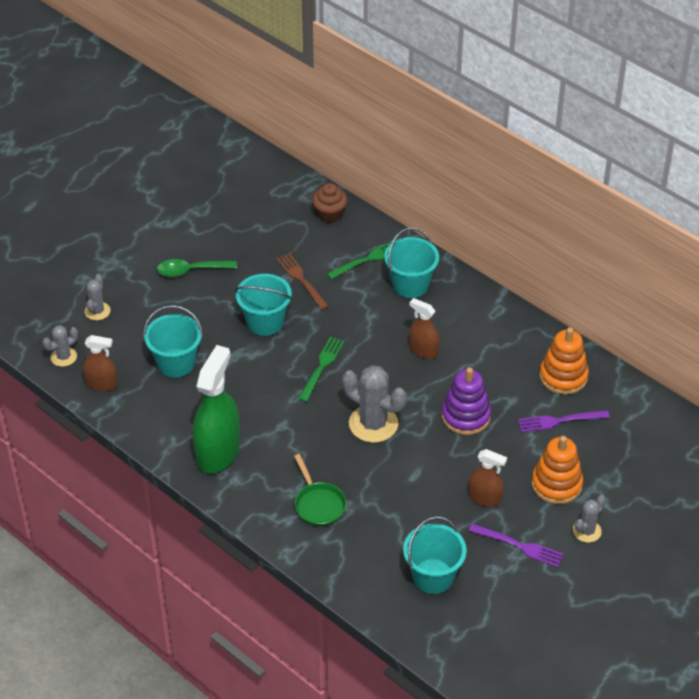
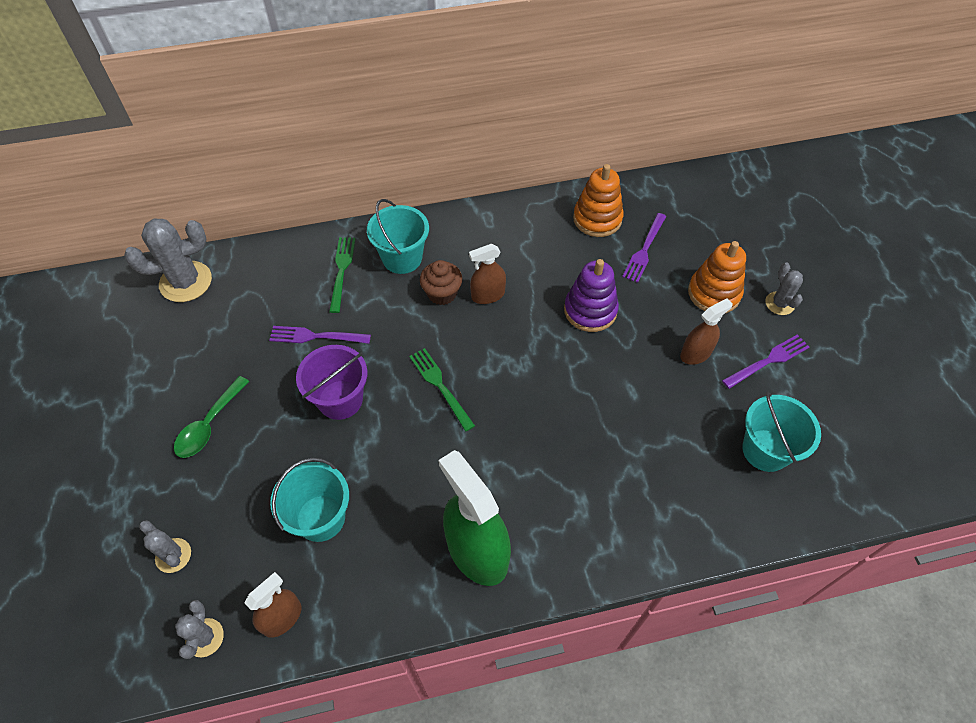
camera: 55 degrees left, 10 degrees up
turquoise bucket [235,274,292,336] -> purple bucket [296,345,367,420]
brown fork [276,253,329,310] -> purple fork [269,326,371,344]
green pan [294,454,346,526] -> none
brown cupcake [312,183,348,223] -> brown cupcake moved to [420,260,462,305]
grey cactus [342,365,407,443] -> grey cactus moved to [124,219,212,302]

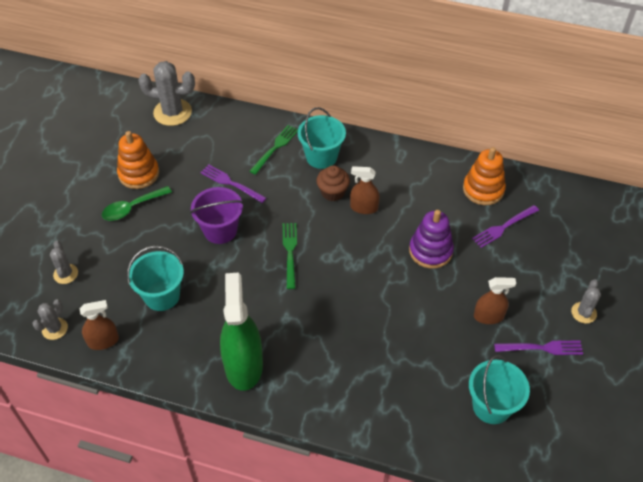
camera: 30 degrees right, 5 degrees down
orange stacking toy [688,241,746,313] -> orange stacking toy moved to [117,131,159,189]

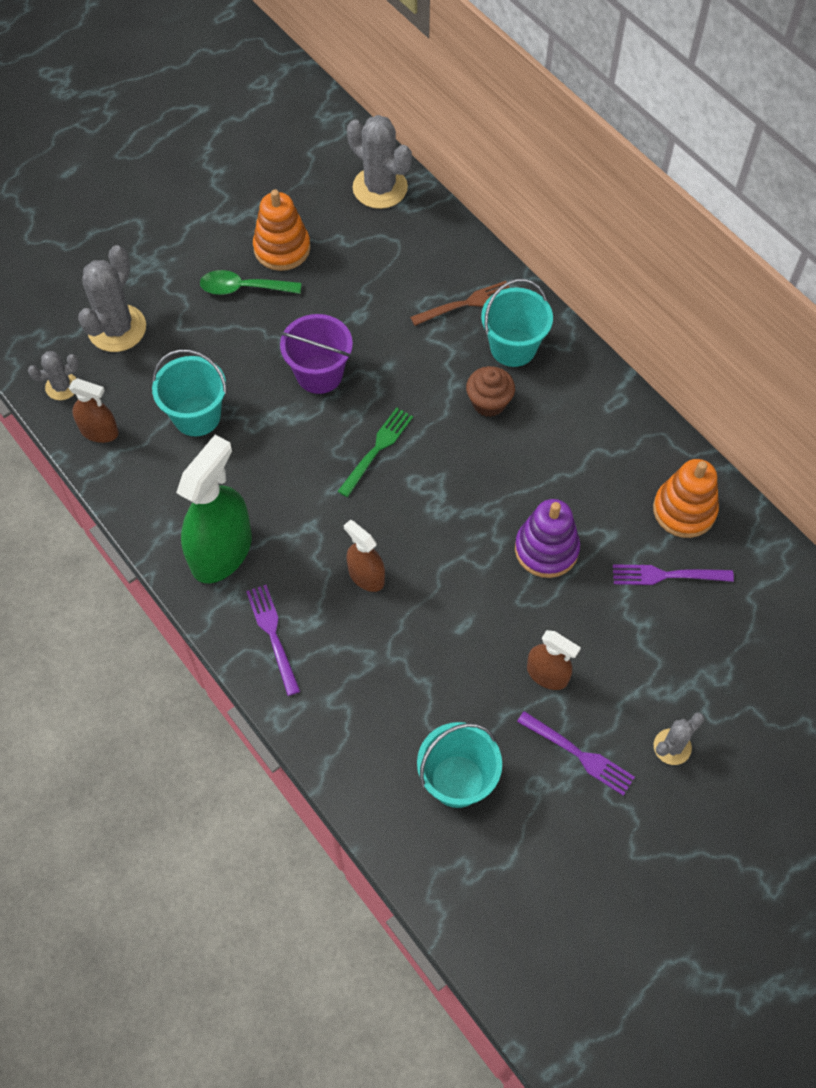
camera: 35 degrees right, 10 degrees up
grey cactus [50,241,78,284] -> grey cactus [78,245,146,352], size x1.81
purple fork [200,164,266,203] -> purple fork moved to [246,585,300,696]
green fork [250,125,298,175] -> brown fork [410,281,509,326]
brown spray bottle [350,166,380,214] -> brown spray bottle moved to [344,520,385,592]

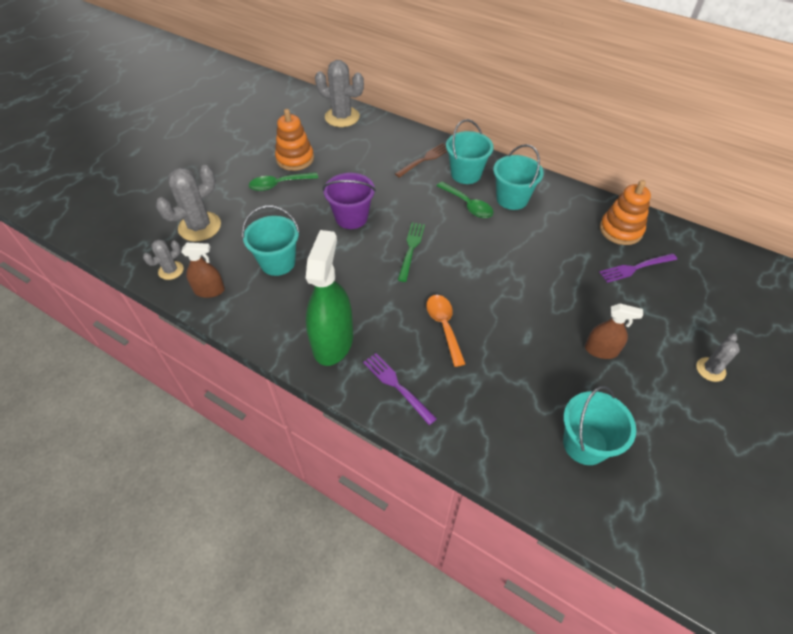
camera: 20 degrees left, 10 degrees down
grey cactus [78,245,146,352] -> grey cactus turned 45 degrees clockwise [156,165,221,241]
brown spray bottle [344,520,385,592] -> orange spoon [426,295,466,367]
brown cupcake [466,366,515,417] -> green spoon [437,181,493,218]
purple stacking toy [515,499,580,578] -> none
purple fork [517,711,635,796] -> none
none -> turquoise bucket [493,144,544,210]

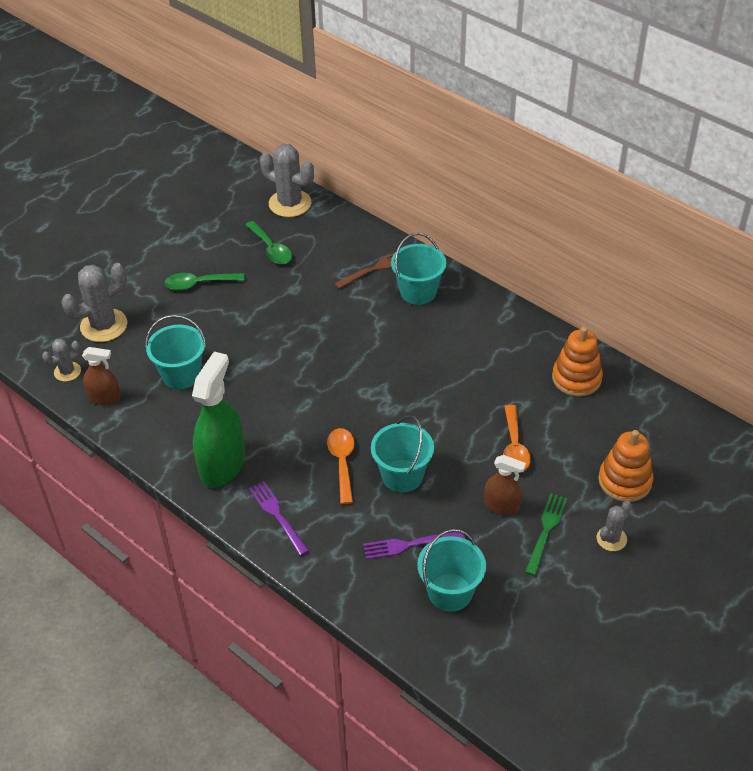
camera: 10 degrees right, 5 degrees down
orange stacking toy [275,109,314,171] -> orange stacking toy moved to [598,430,654,502]
purple bucket [323,173,376,229] -> none
green fork [398,223,425,282] -> green fork moved to [525,494,567,576]
green spoon [437,181,493,218] -> green spoon moved to [245,221,292,264]
turquoise bucket [493,144,544,210] -> turquoise bucket moved to [371,415,434,493]
purple fork [599,253,677,283] -> purple fork moved to [363,532,465,559]
none -> orange spoon [503,405,531,473]

